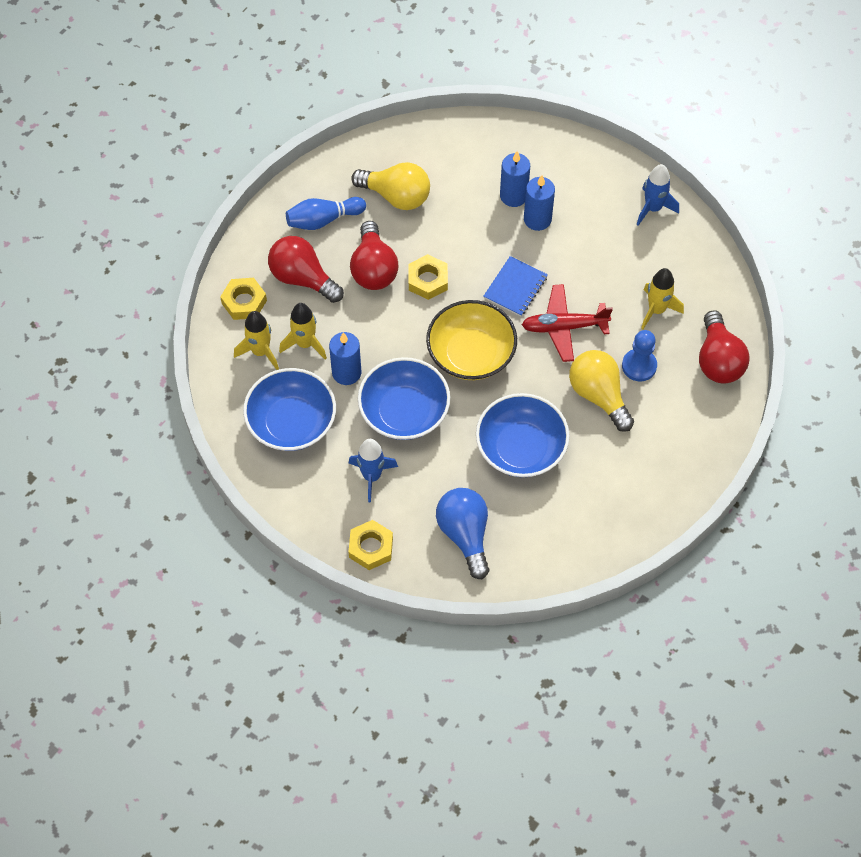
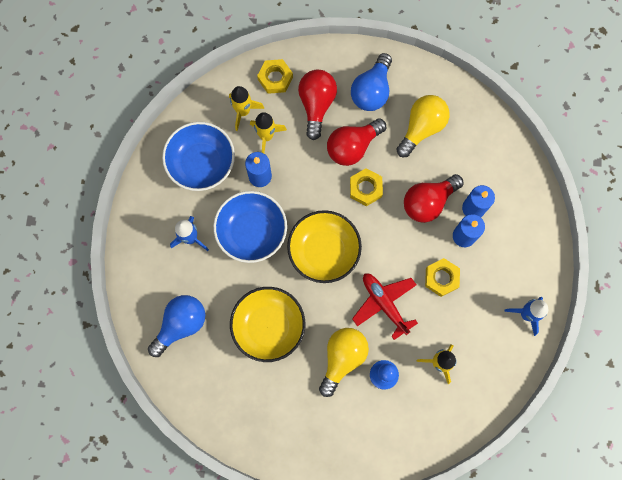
camera: 60 degrees right, 15 degrees up
blue bowling pin [286,197,366,230] -> blue light bulb [351,53,392,111]
yellow nut [349,520,393,570] -> yellow nut moved to [425,258,460,297]
yellow light bulb [351,162,430,210] -> yellow light bulb turned 135 degrees counterclockwise [396,95,450,157]
blue bowl [476,393,570,477] -> yellow bowl [230,287,305,362]
blue notebook [483,256,548,316] -> none
red light bulb [699,310,749,383] -> red light bulb moved to [404,174,464,223]

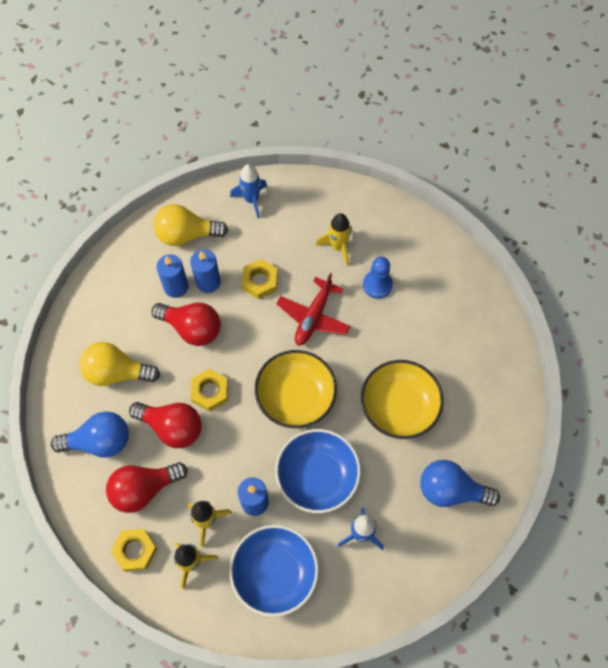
camera: 120 degrees left, 10 degrees down
yellow light bulb [319,328,369,397] -> yellow light bulb moved to [153,204,228,246]

